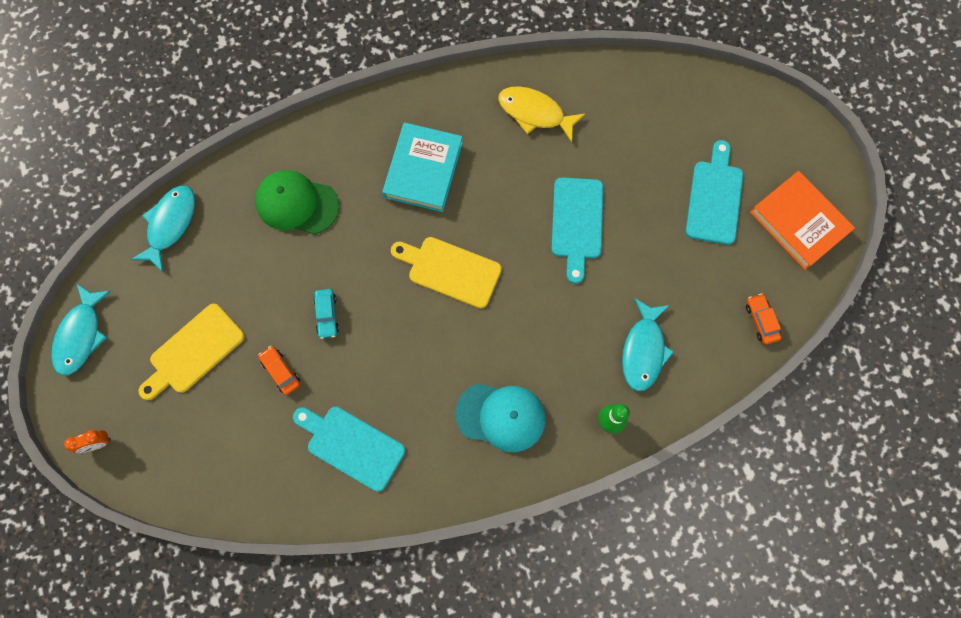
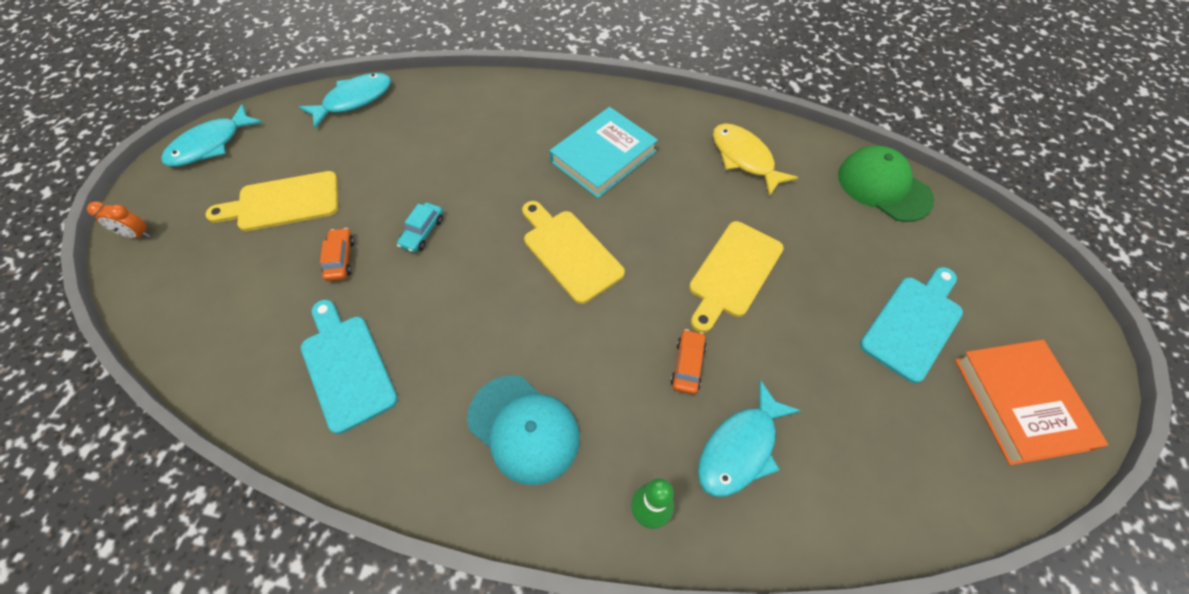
camera: 30 degrees right, 15 degrees down
green cap [255,170,340,235] -> green cap moved to [838,146,934,222]
turquoise cutting board [551,177,603,284] -> yellow cutting board [689,221,784,333]
orange car [746,293,782,345] -> orange car moved to [671,329,707,395]

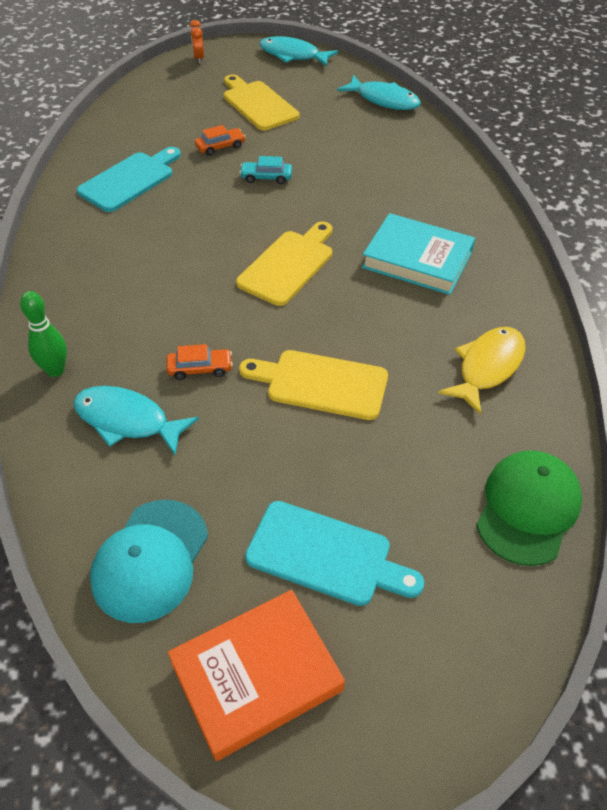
camera: 70 degrees right, 10 degrees down
turquoise cap [467,375,580,485] -> turquoise cap moved to [90,500,208,623]

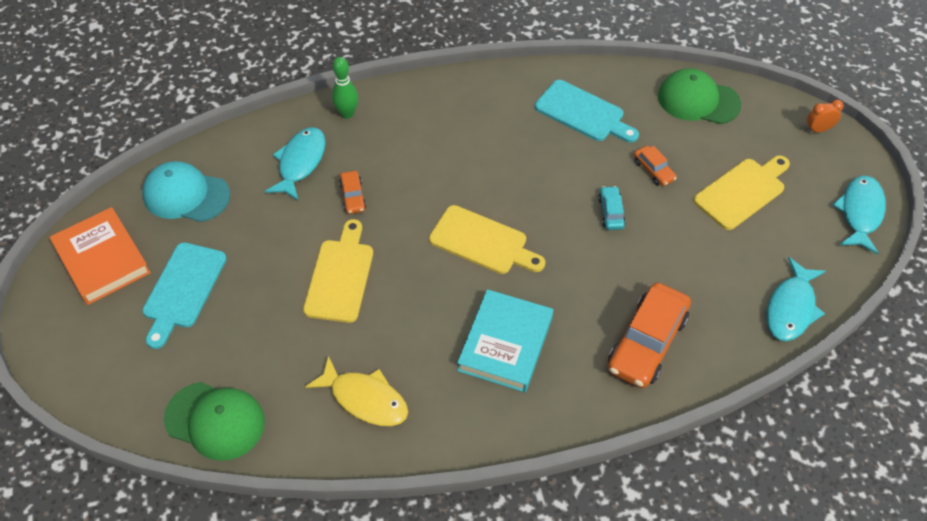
camera: 85 degrees right, 5 degrees up
none -> orange car [608,283,691,388]
none -> green cap [658,68,741,124]

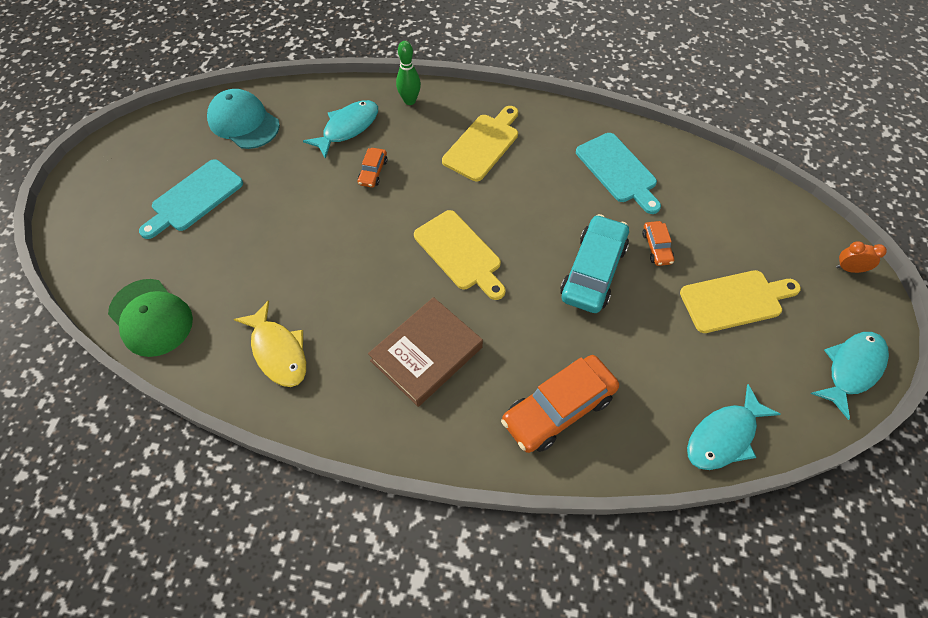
camera: 25 degrees right, 5 degrees up
orange book [50,207,151,305] -> none
yellow cutting board [303,219,373,323] -> yellow cutting board moved to [442,106,518,181]
turquoise book [457,289,553,392] -> brown book [368,297,483,407]
turquoise car [598,186,626,230] -> turquoise car [560,214,629,313], size x2.08
green cap [658,68,741,124] -> none

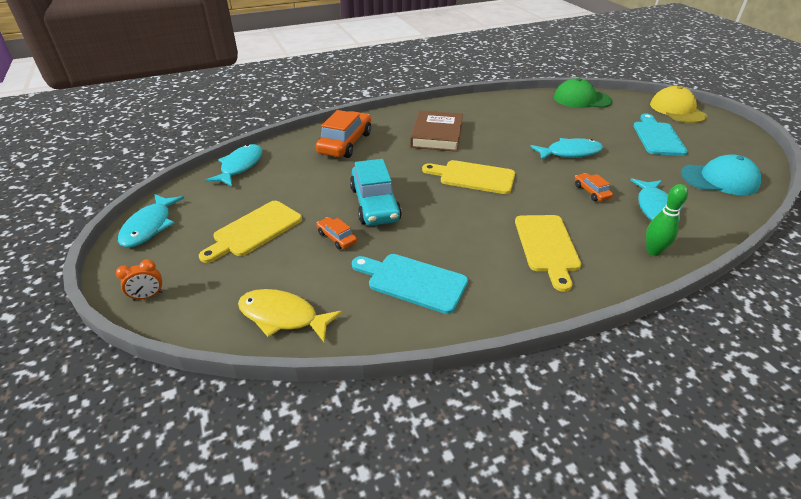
camera: 145 degrees right, 20 degrees down
yellow fish [234,300,306,387] -> yellow fish moved to [238,289,343,342]
none -> turquoise fish [531,138,603,161]
none -> yellow cap [650,86,707,123]

